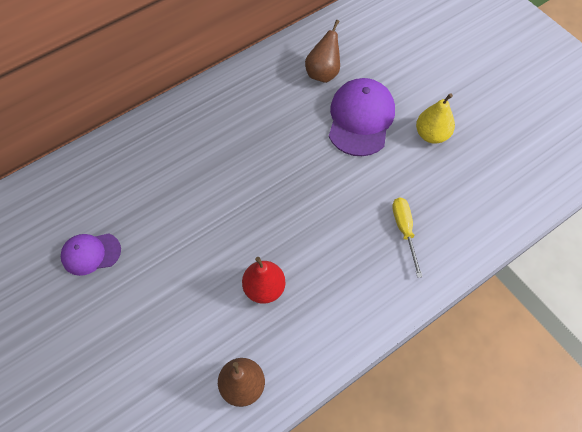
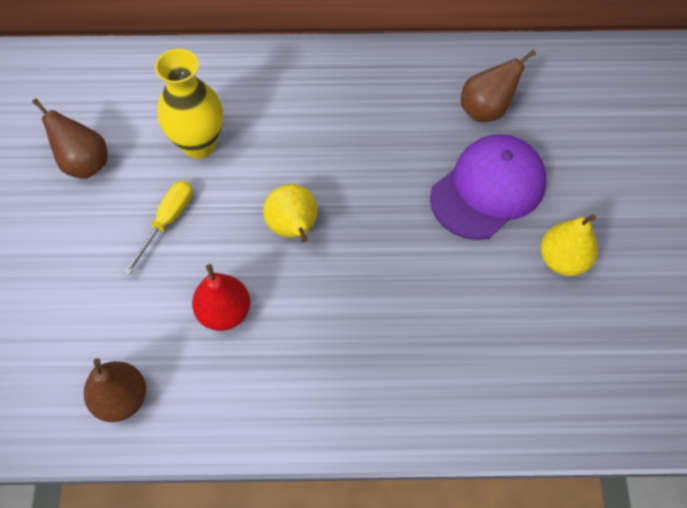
camera: 35 degrees right, 0 degrees up
purple cap [61,233,121,276] -> brown pear [32,98,108,179]
yellow screwdriver [392,198,423,278] -> yellow screwdriver moved to [124,181,193,275]
none -> yellow vase [155,48,223,158]
none -> yellow pear [263,184,318,242]

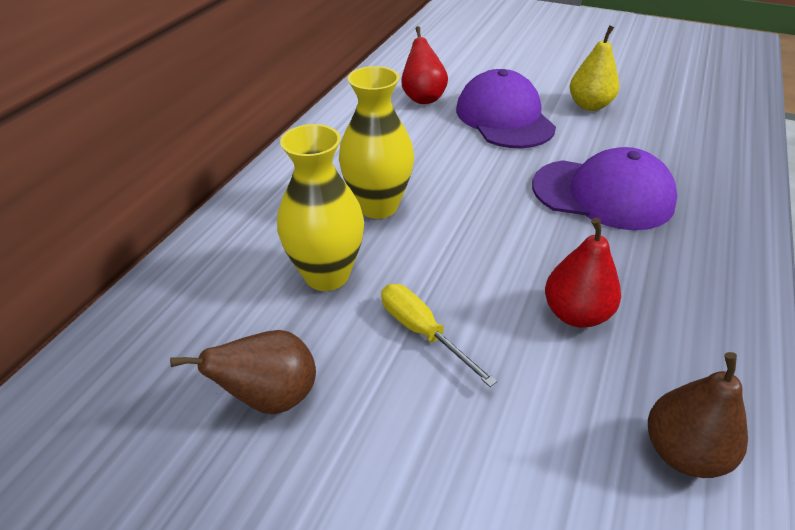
camera: 65 degrees left, 20 degrees down
yellow pear [263,184,318,242] -> none
brown pear [461,50,536,122] -> red pear [401,26,448,104]
none -> yellow vase [339,66,414,219]
none -> purple cap [532,147,678,230]

